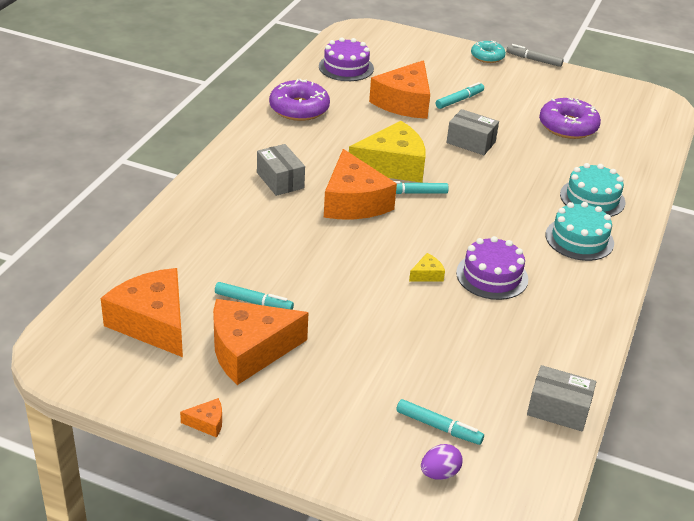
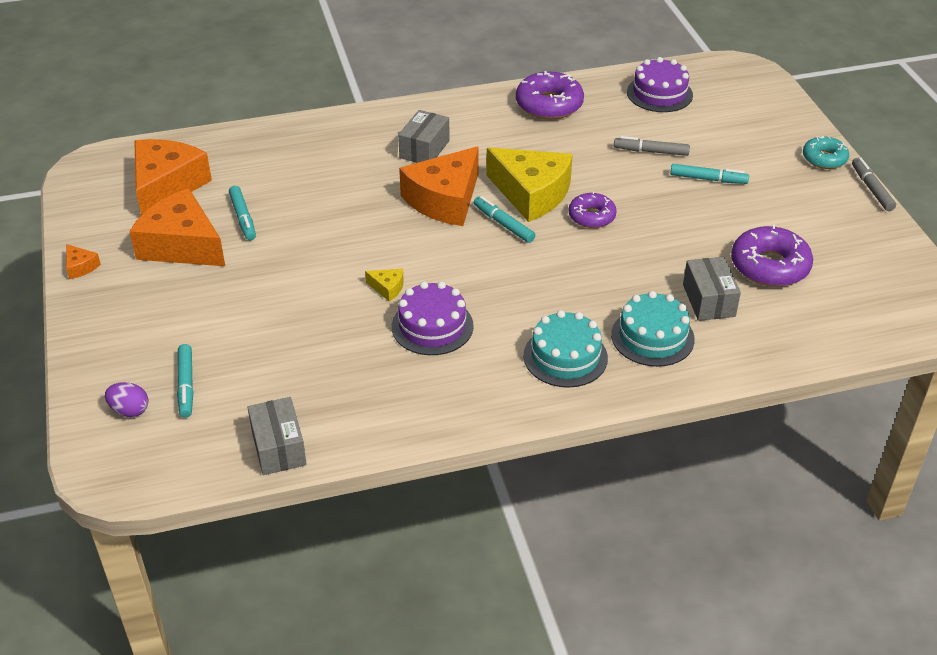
camera: 55 degrees right, 5 degrees up
orange cheese [369,60,430,119] -> grey marker [614,136,690,156]
grey box [446,109,499,155] -> grey box moved to [683,257,741,321]
none -> purple donut [568,192,617,228]

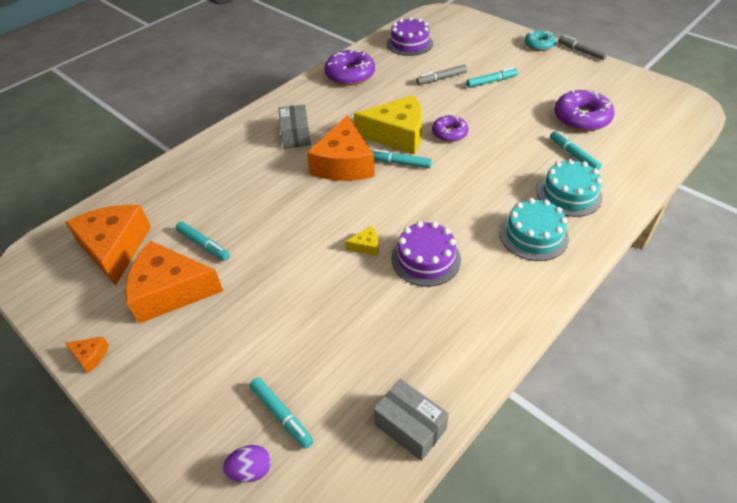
camera: 30 degrees left, 5 degrees up
grey box [683,257,741,321] -> turquoise marker [550,131,602,170]

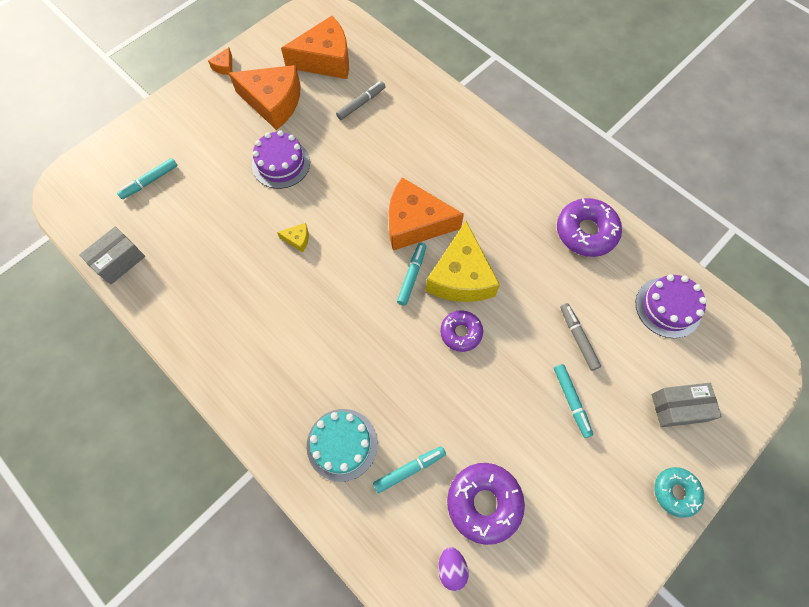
camera: 90 degrees right, 20 degrees up
orange cheese [125,241,223,323] -> orange cheese turned 105 degrees clockwise [229,65,300,130]
turquoise marker [176,221,230,261] -> none
purple egg [223,445,271,483] -> purple egg moved to [438,547,469,591]
grey box [278,104,311,149] -> grey box moved to [652,383,722,427]
yellow cheese [345,226,378,256] -> yellow cheese turned 75 degrees counterclockwise [277,223,309,252]
purple cake [391,221,461,287] -> purple cake moved to [252,130,310,189]
turquoise cake [500,198,569,261] -> none
grey marker [558,35,608,60] -> grey marker moved to [336,81,386,120]

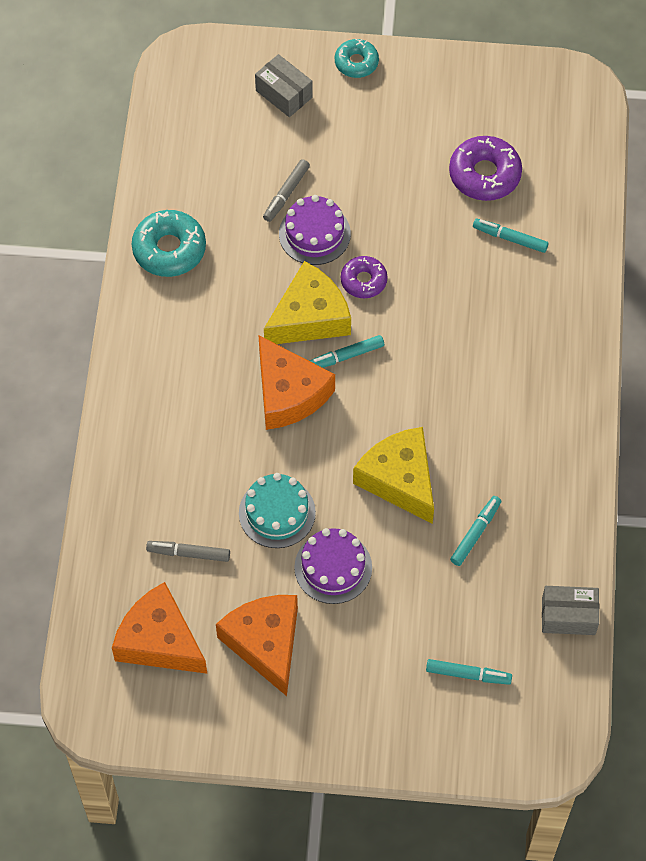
camera: 130 degrees left, 5 degrees down
orange cheese [208,47,232,75] -> none
yellow cheese [277,223,309,252] -> yellow cheese [353,427,434,524], size x2.47
turquoise cake [307,409,378,482] -> turquoise cake moved to [239,473,316,548]
purple egg [438,547,469,591] -> none
turquoise marker [554,364,593,438] -> turquoise marker moved to [450,496,501,566]
purple donut [557,198,622,257] -> turquoise donut [132,210,206,277]
purple cake [636,274,707,338] -> purple cake moved to [279,195,351,265]

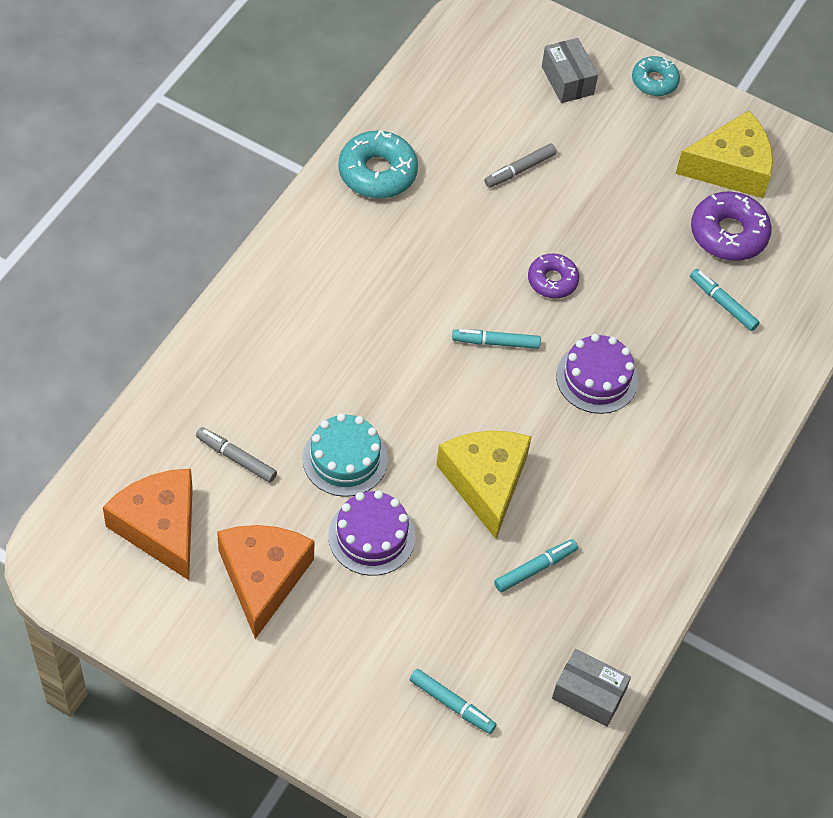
camera: 20 degrees right, 5 degrees down
orange cheese [259,335,335,430] -> none
yellow cheese [264,261,351,344] -> yellow cheese moved to [675,111,773,198]
purple cake [279,195,351,265] -> purple cake moved to [556,334,638,414]

